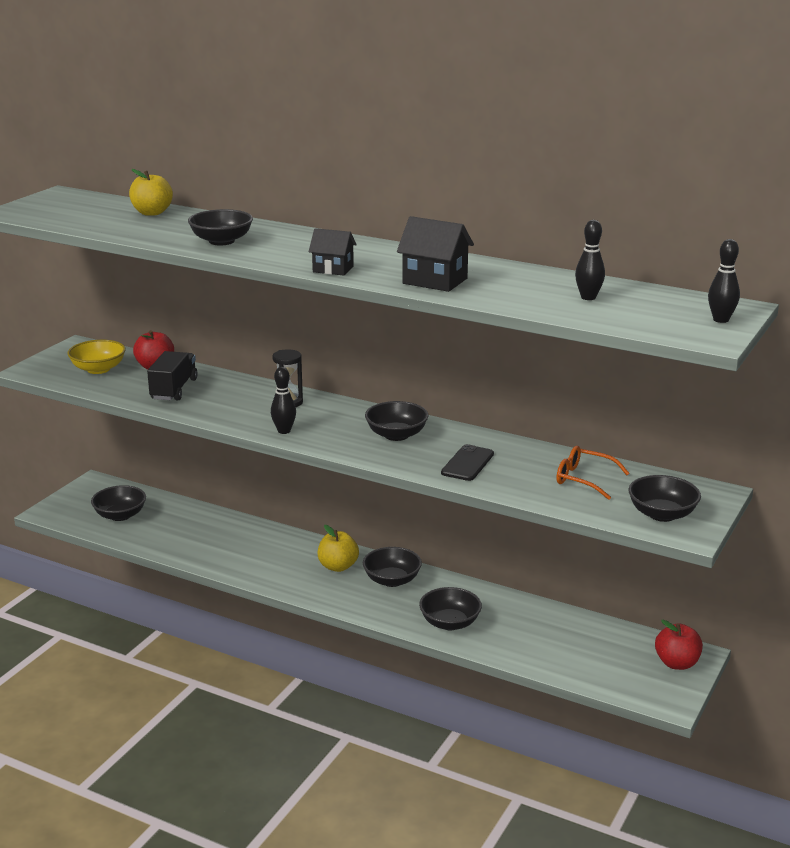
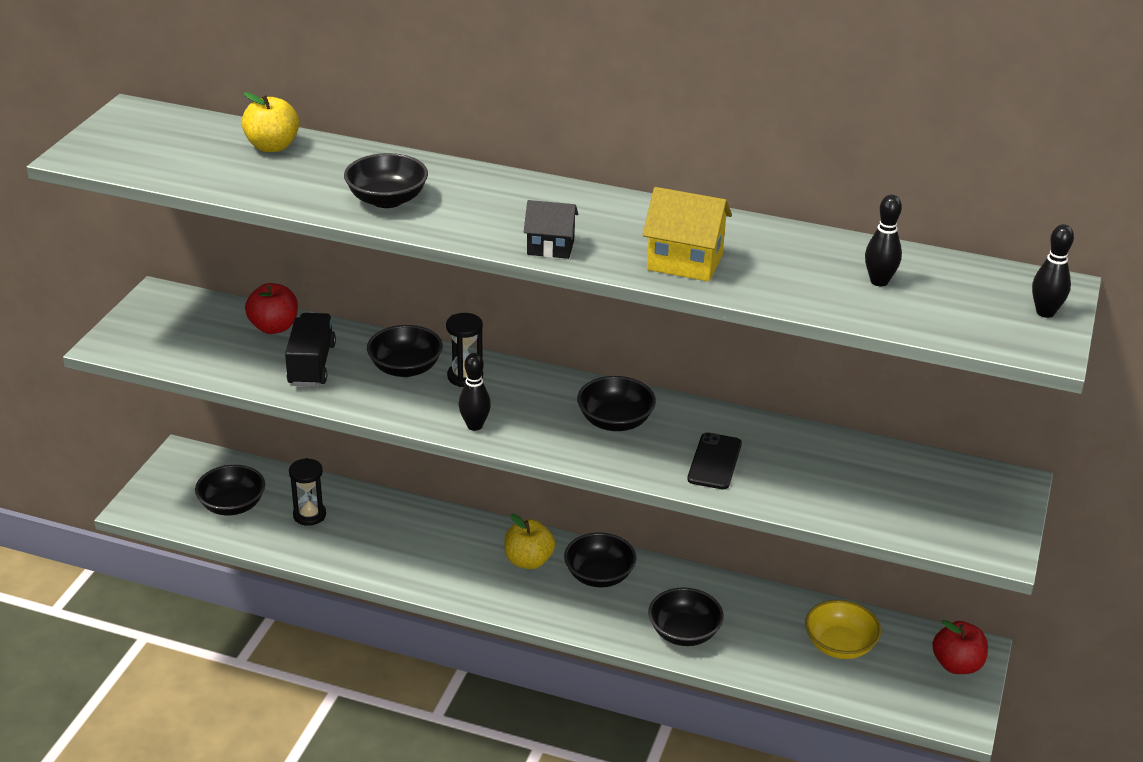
camera: 10 degrees left, 10 degrees up
yellow bowl [68,340,126,374] -> yellow bowl moved to [805,600,881,659]
black house [397,216,474,292] -> yellow house [643,187,732,282]
orange glasses [557,446,629,500] -> none
black bowl [628,475,701,522] -> black bowl moved to [367,325,443,377]
none -> black hourglass [289,458,326,526]

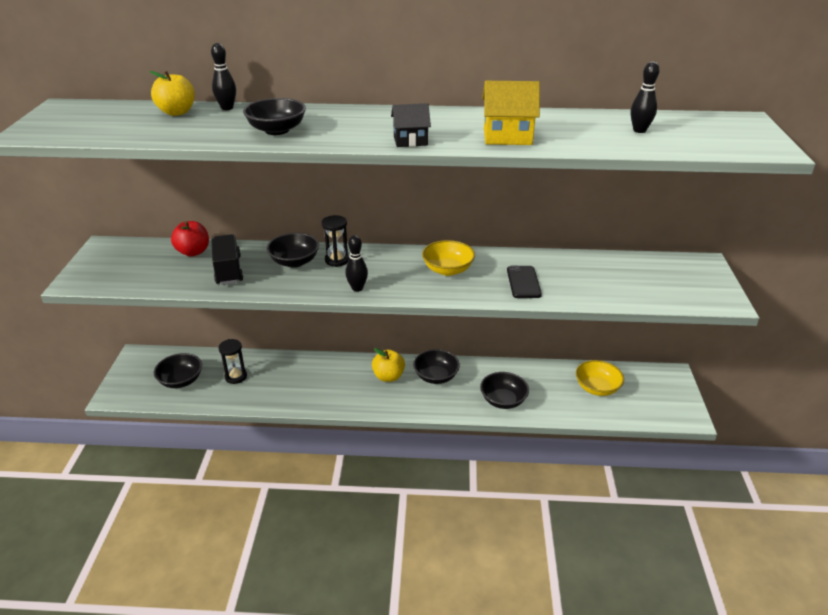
camera: 15 degrees left, 0 degrees up
black bowl [577,376,656,431] -> yellow bowl [422,240,475,276]
red apple [932,620,988,674] -> none
black bowling pin [1032,224,1074,318] -> black bowling pin moved to [211,43,236,110]

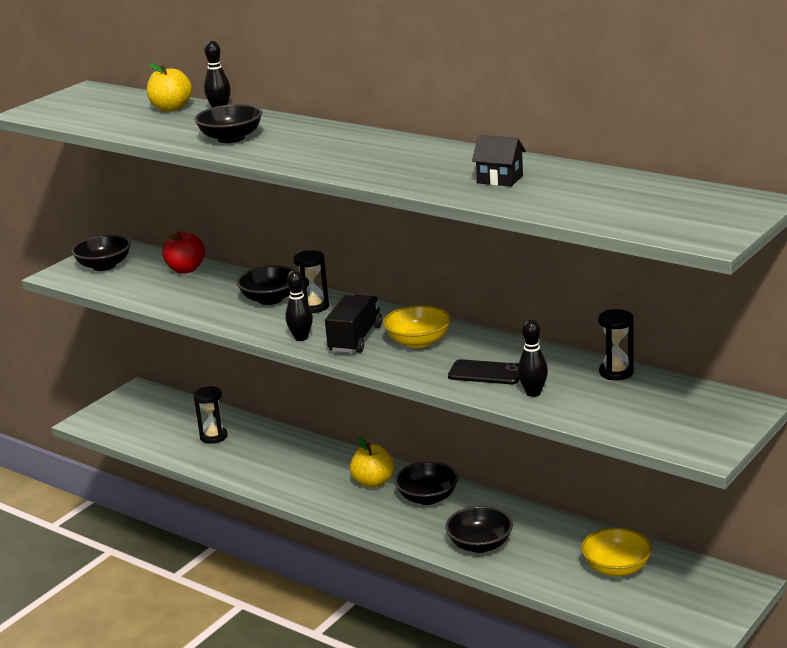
camera: 35 degrees right, 10 degrees down
black bowl [154,353,202,388] -> black bowl moved to [71,235,131,271]
black truck [211,234,243,285] -> black truck moved to [325,295,382,353]
black house [391,103,431,147] -> black house moved to [472,135,526,187]
yellow house [482,81,540,145] -> none
black phone [507,265,542,298] -> black phone turned 75 degrees clockwise [448,359,519,384]
black bowling pin [630,62,660,133] -> black bowling pin moved to [518,319,548,397]
none -> black hourglass [598,309,634,380]

